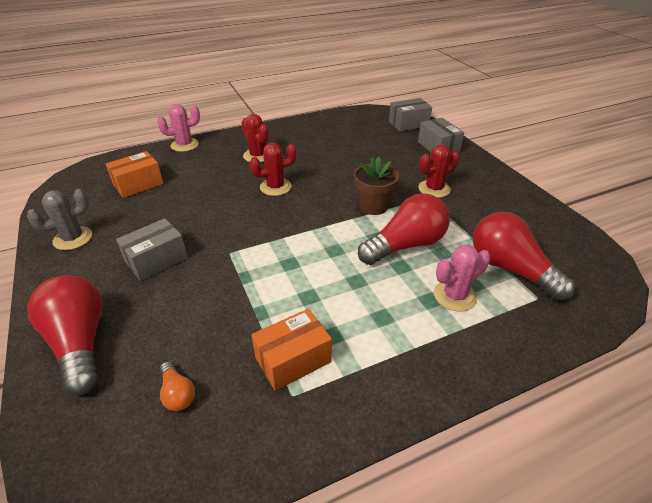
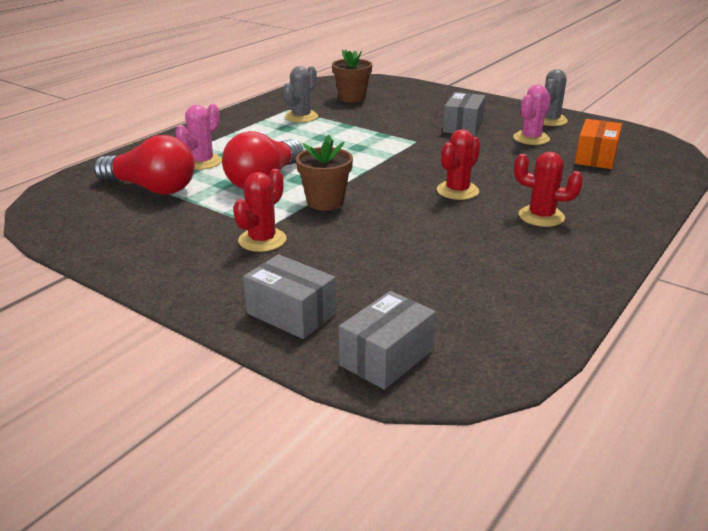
camera: 150 degrees right, 10 degrees down
red light bulb [27,275,103,396] -> none
pink cactus [157,104,200,152] -> pink cactus moved to [513,85,551,145]
orange light bulb [160,361,195,411] -> brown flower pot [332,50,372,103]
orange box [251,309,332,391] -> grey cactus [283,66,318,123]

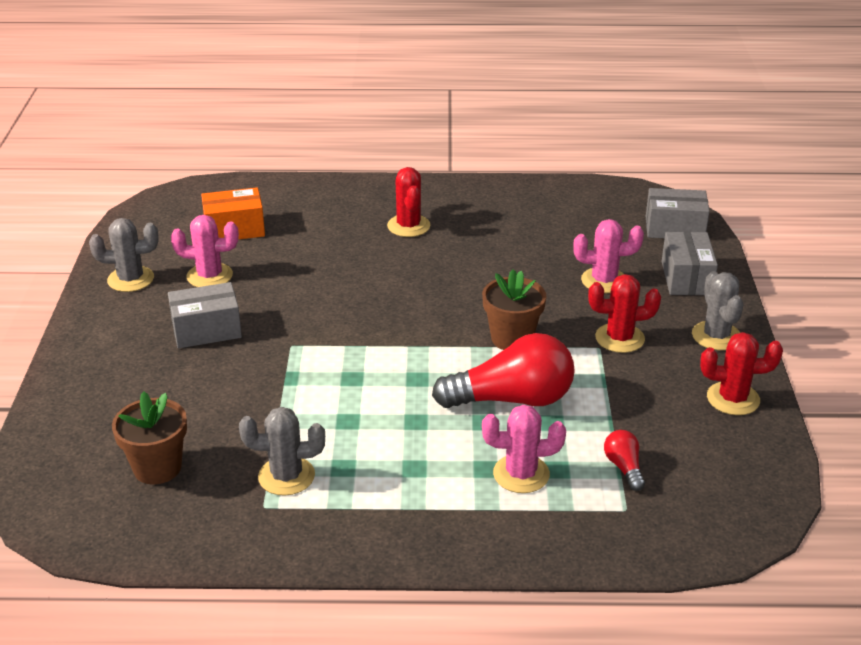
camera: 125 degrees left, 5 degrees up
red light bulb [94,135,195,195] -> red light bulb [604,430,645,491], size x0.45
red cactus [437,129,481,200] -> red cactus moved to [700,332,783,415]
none -> pink cactus [573,219,644,293]
none -> grey cactus [692,271,743,350]

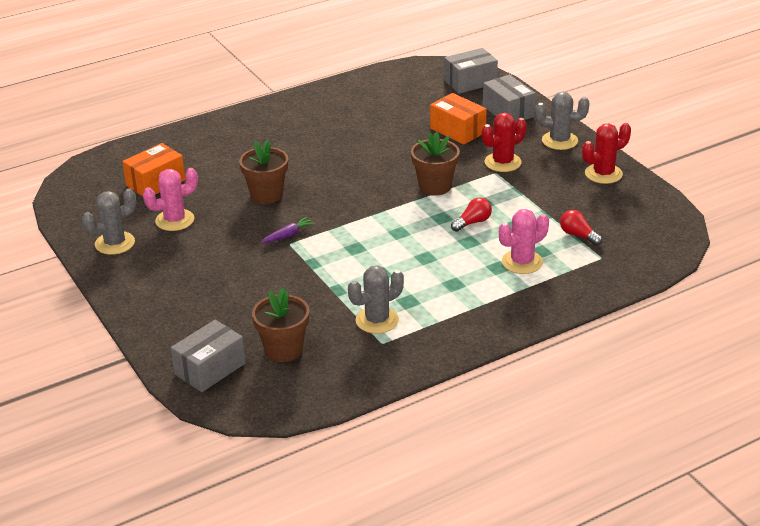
camera: 30 degrees left, 0 degrees up
grey box [168,282,242,348] -> grey box moved to [171,320,246,392]
red cactus [387,167,430,237] -> none
red light bulb [432,333,575,408] -> red light bulb [451,197,492,232], size x0.45
pink cactus [573,219,644,293] -> orange box [430,93,487,145]
grey cactus [692,271,743,350] -> grey cactus turned 45 degrees counterclockwise [535,92,589,150]
none -> brown flower pot [239,140,288,204]
none -> purple carrot [260,217,315,243]

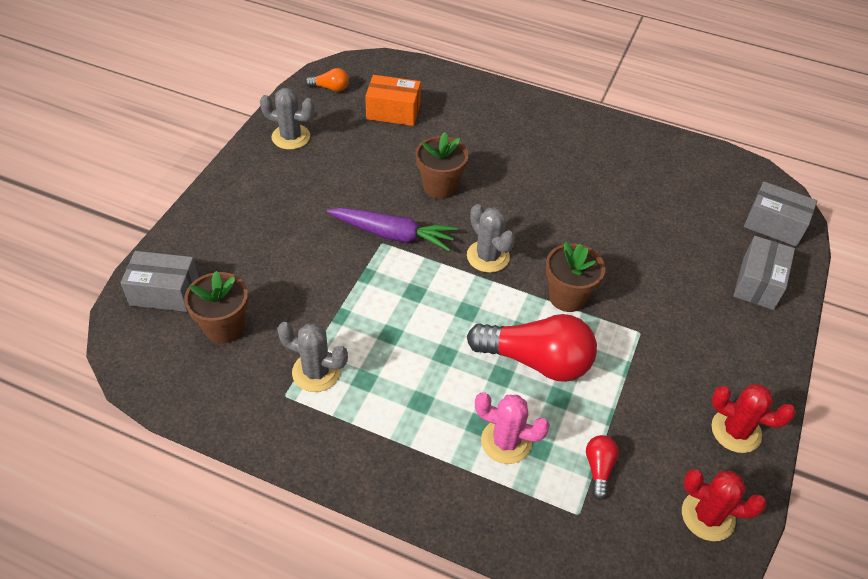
camera: 50 degrees right, 15 degrees up
pink cactus [143,168,198,231] -> none
purple carrot [260,217,315,243] -> purple carrot [327,208,457,251], size x2.01
orange box [430,93,487,145] -> none
red light bulb [451,197,492,232] -> red light bulb [467,314,597,382], size x2.20
red cactus [482,113,527,172] -> red cactus moved to [682,469,767,541]
grey cactus [535,92,589,150] -> grey cactus moved to [467,204,515,273]
none -> orange light bulb [305,68,349,92]

